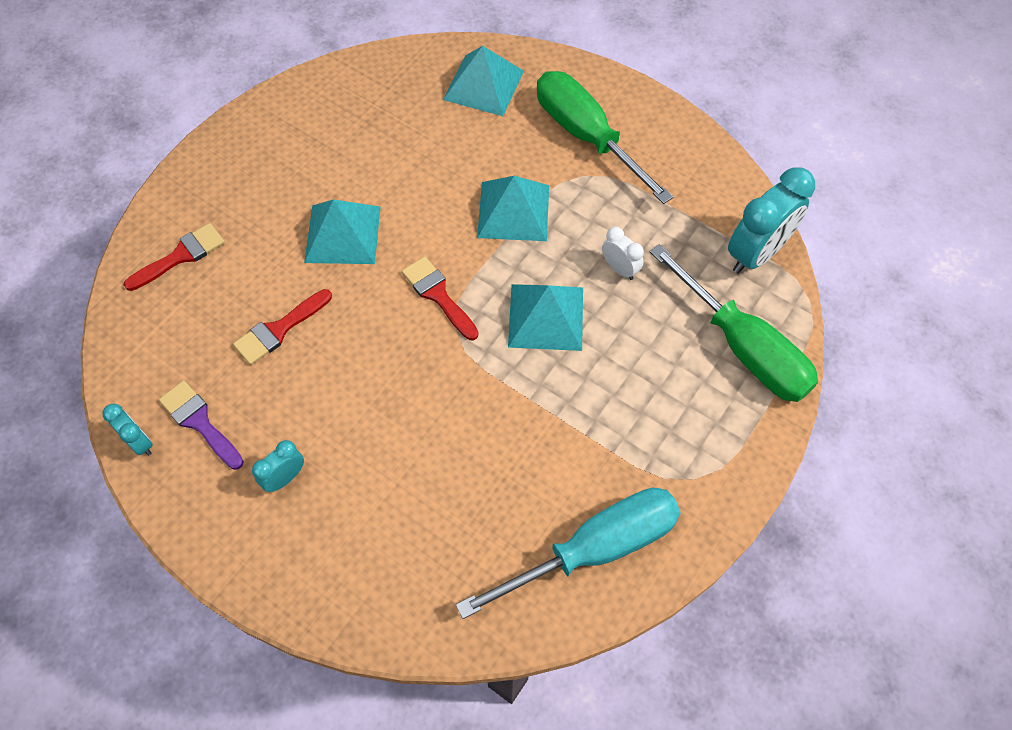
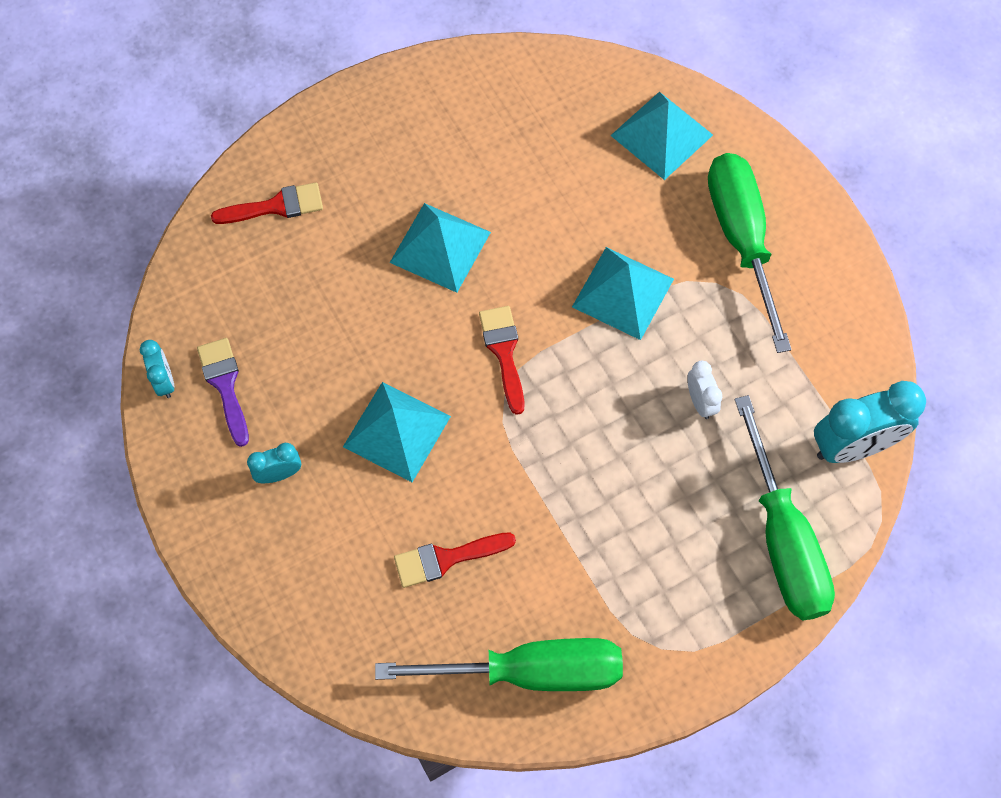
camera: 25 degrees right, 5 degrees up
red brush [233,289,332,365] -> red brush moved to [394,533,516,588]
turquoise screwdriver [456,488,681,619] -> green screwdriver [375,638,623,691]
turquoise pyramid [508,284,583,351] -> turquoise pyramid moved to [343,382,451,482]

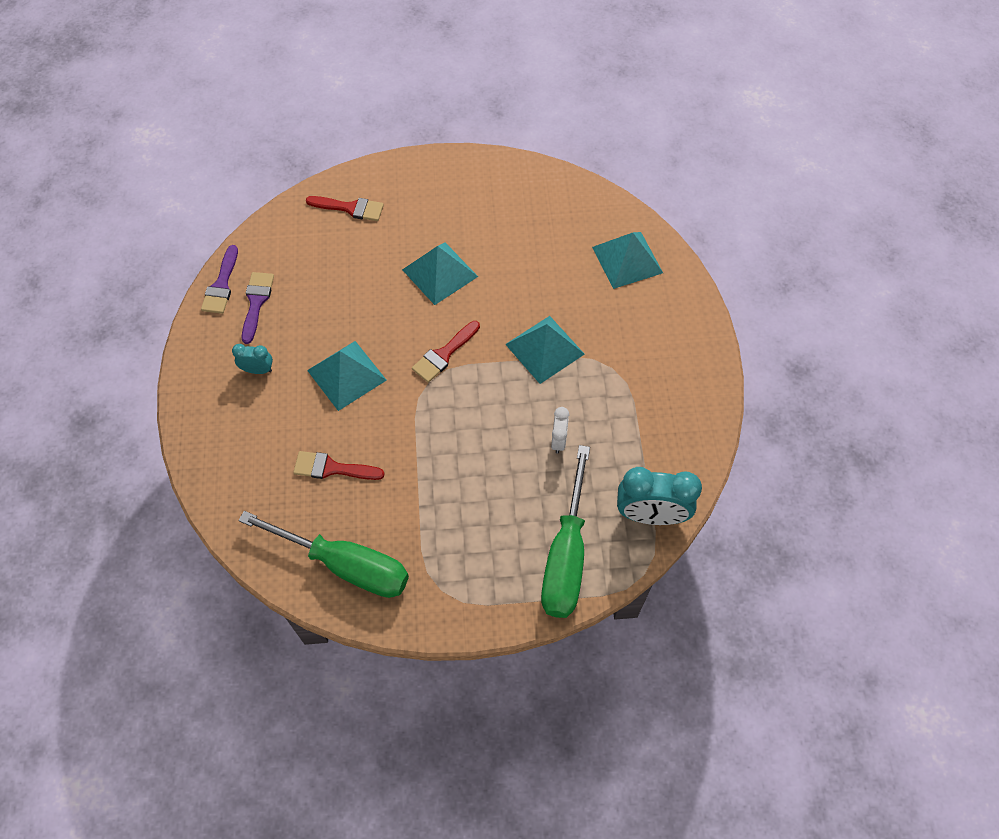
camera: 25 degrees right, 5 degrees down
turquoise clock [140,340,174,398] -> purple brush [201,245,238,314]
red brush [479,306,525,415] -> red brush turned 150 degrees counterclockwise [412,321,480,383]
green screwdriver [708,153,792,353] -> none

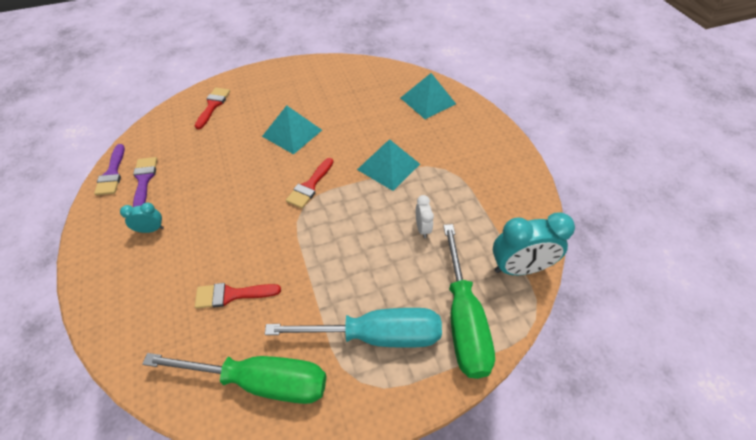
camera: 15 degrees left, 10 degrees down
red brush [306,196,384,221] -> red brush turned 75 degrees counterclockwise [195,87,230,129]
turquoise pyramid [307,341,387,411] -> none
none -> turquoise screwdriver [265,308,442,348]

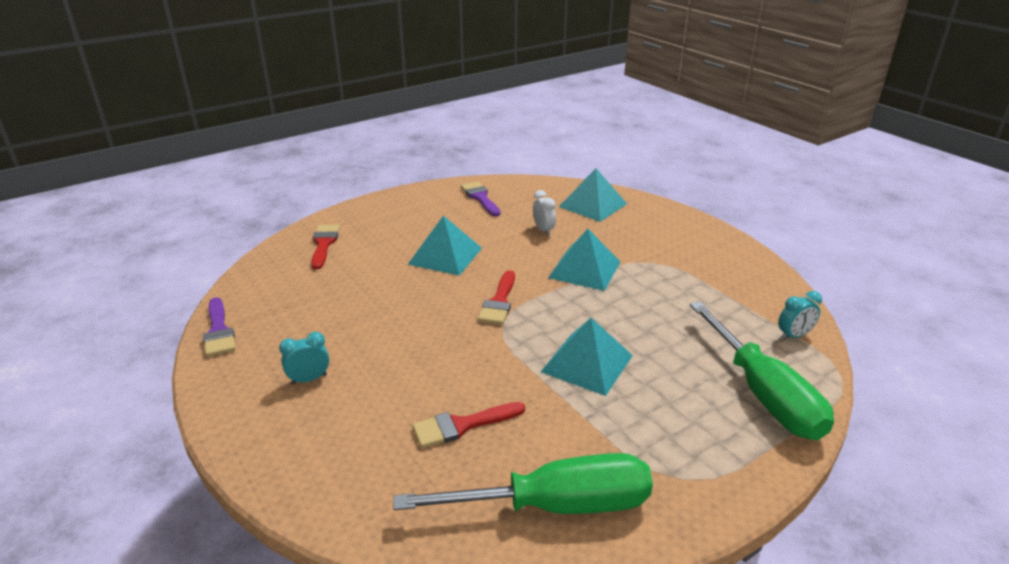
camera: 15 degrees left, 20 degrees down
purple brush [133,157,157,207] -> purple brush moved to [461,181,500,216]
turquoise screwdriver [265,308,442,348] -> none
white clock [416,195,434,238] -> white clock moved to [533,190,556,235]
turquoise clock [493,212,575,275] -> turquoise clock [778,291,822,340], size x0.51
none -> turquoise pyramid [541,318,633,396]

